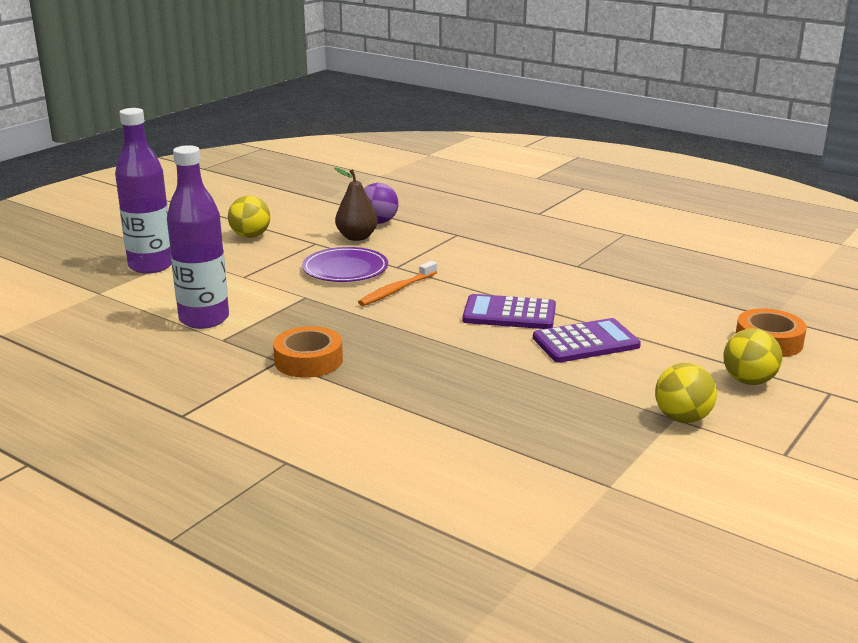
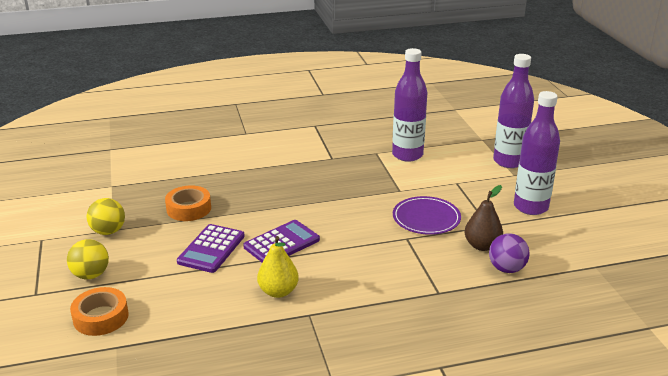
camera: 130 degrees right, 5 degrees up
yellow ball [228,196,271,238] -> purple bottle [514,91,560,215]
orange tape [273,326,343,378] -> orange tape moved to [165,185,211,221]
orange toothbrush [358,261,437,306] -> none
none -> yellow pear [257,236,299,298]

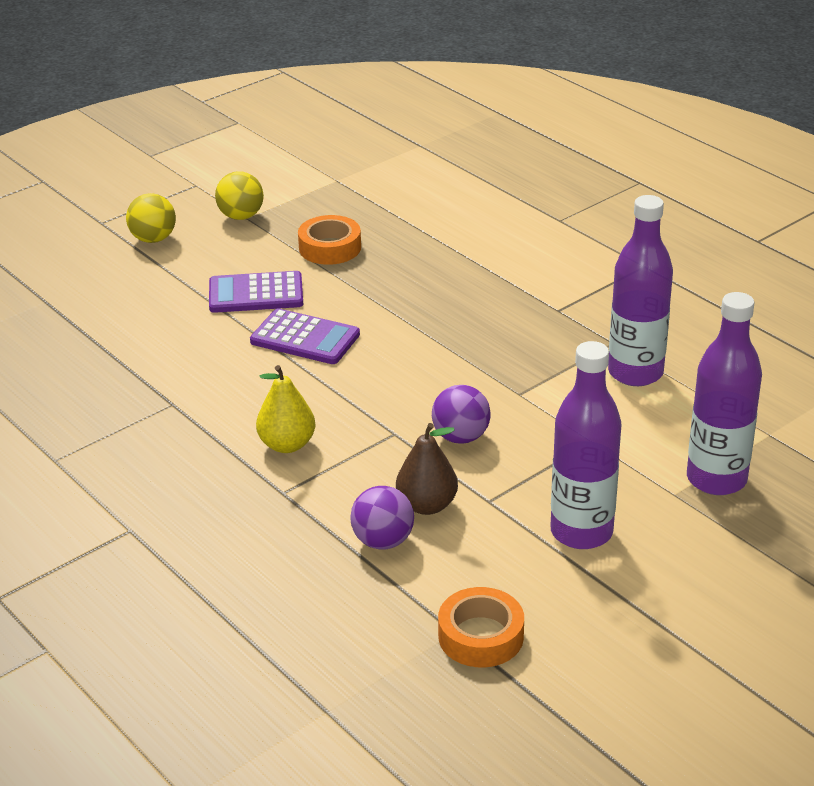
camera: 65 degrees right, 5 degrees up
orange tape [70,287,129,336] -> orange tape moved to [438,587,524,667]
yellow pear [257,236,299,298] -> yellow pear moved to [256,365,315,453]
purple plate [393,196,461,235] -> purple ball [432,385,491,444]

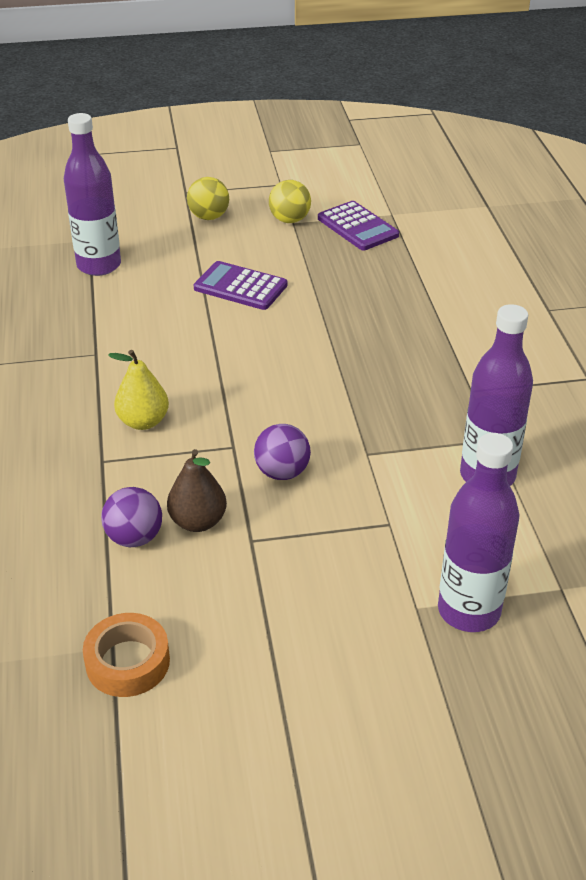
camera: 30 degrees right, 5 degrees up
purple calculator [250,308,360,364] -> purple calculator moved to [318,201,399,250]
orange tape [298,215,361,265] -> none
purple bottle [550,341,622,549] -> purple bottle moved to [64,113,121,276]

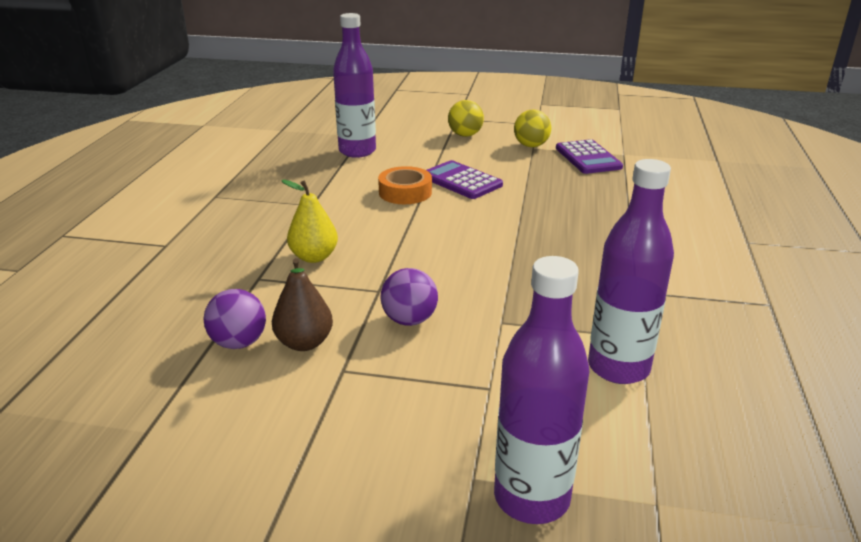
camera: 20 degrees right, 10 degrees down
orange tape [83,613,170,697] -> orange tape moved to [378,166,432,204]

